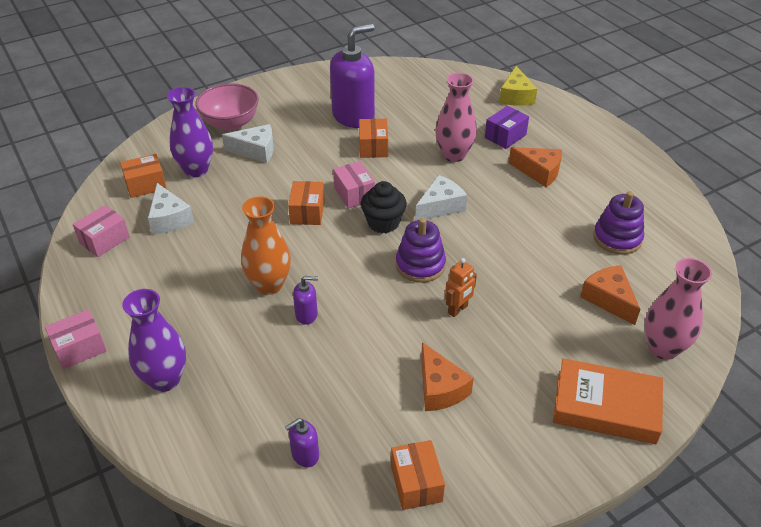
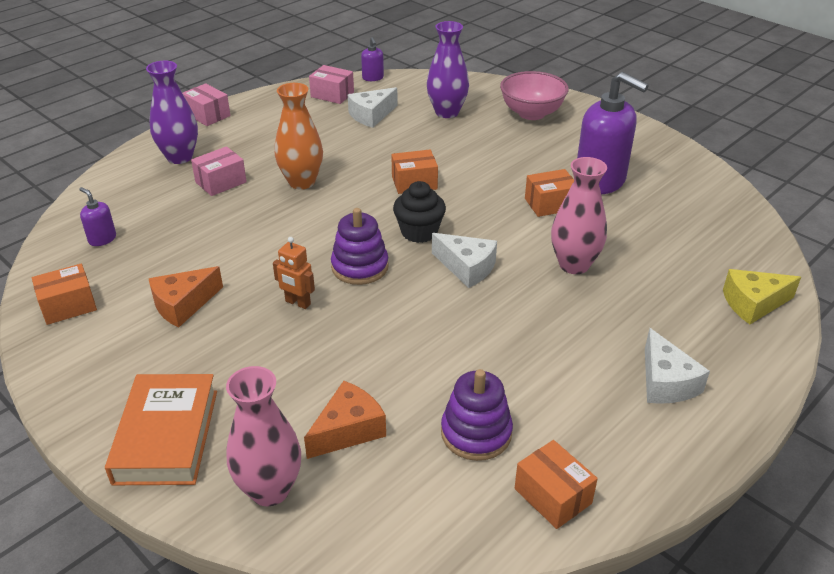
camera: 75 degrees right, 5 degrees down
orange box [120,154,167,198] -> orange box moved to [515,440,598,529]
white cheese [222,124,274,163] -> white cheese moved to [645,328,710,404]
purple soap dispenser [293,276,318,325] -> purple soap dispenser moved to [361,37,384,81]
pink box [333,161,375,209] -> pink box moved to [191,146,247,196]
purple box [485,106,529,149] -> none
orange cheese [509,147,562,187] -> none

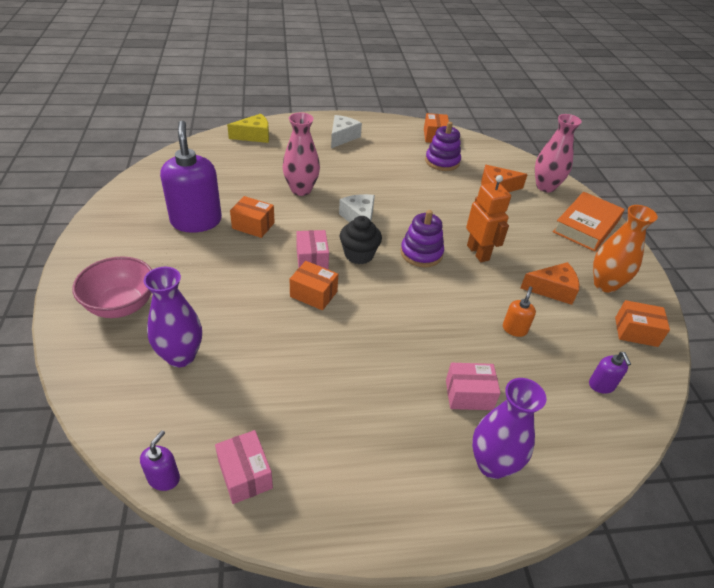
camera: 145 degrees left, 5 degrees up
pink box [183,83,231,126] -> pink box moved to [296,230,329,269]
orange robot [273,237,315,309] -> orange robot [466,175,511,262], size x1.58
orange vase [275,83,323,190] -> orange vase moved to [593,205,658,293]
white cheese [348,87,398,128] -> none
yellow cheese [723,269,801,324] -> yellow cheese turned 45 degrees counterclockwise [227,114,269,143]
none -> orange soap dispenser [503,287,536,337]

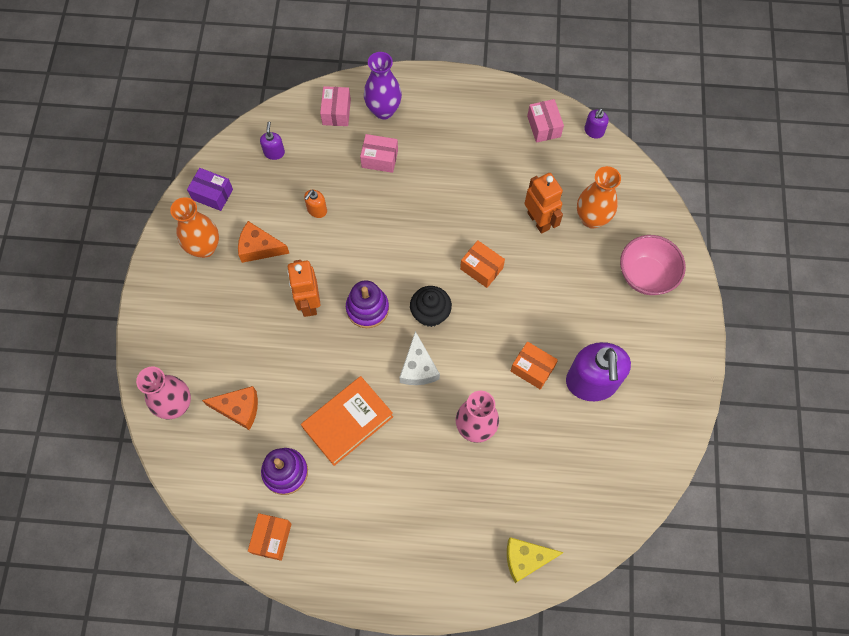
camera: 165 degrees left, 25 degrees up
purple vase [144,267,202,367] -> orange vase [577,166,621,229]
pink box [296,230,329,269] -> pink box moved to [320,86,351,126]
white cheese [331,115,362,148] -> none
orange book [553,192,625,252] -> orange book moved to [301,376,393,466]
orange box [615,300,670,347] -> purple box [187,168,233,211]
none -> orange robot [524,173,563,234]

